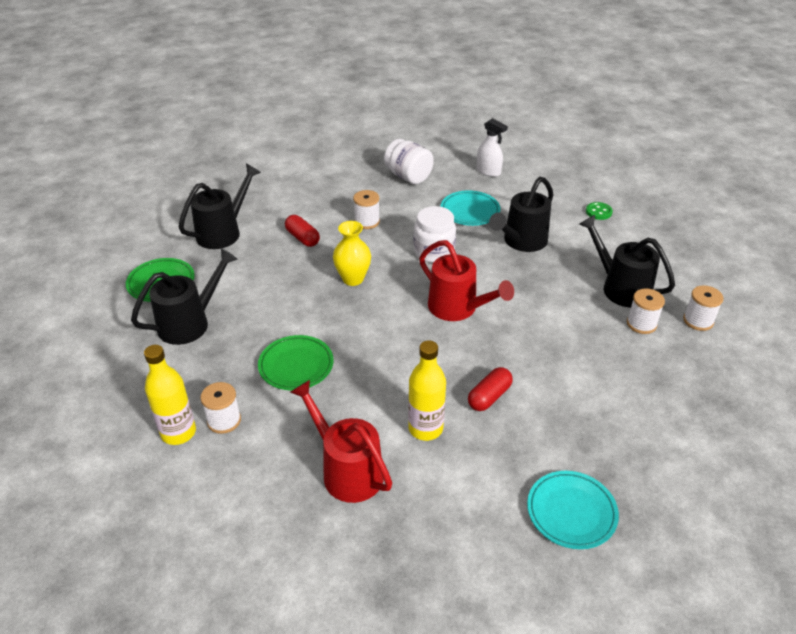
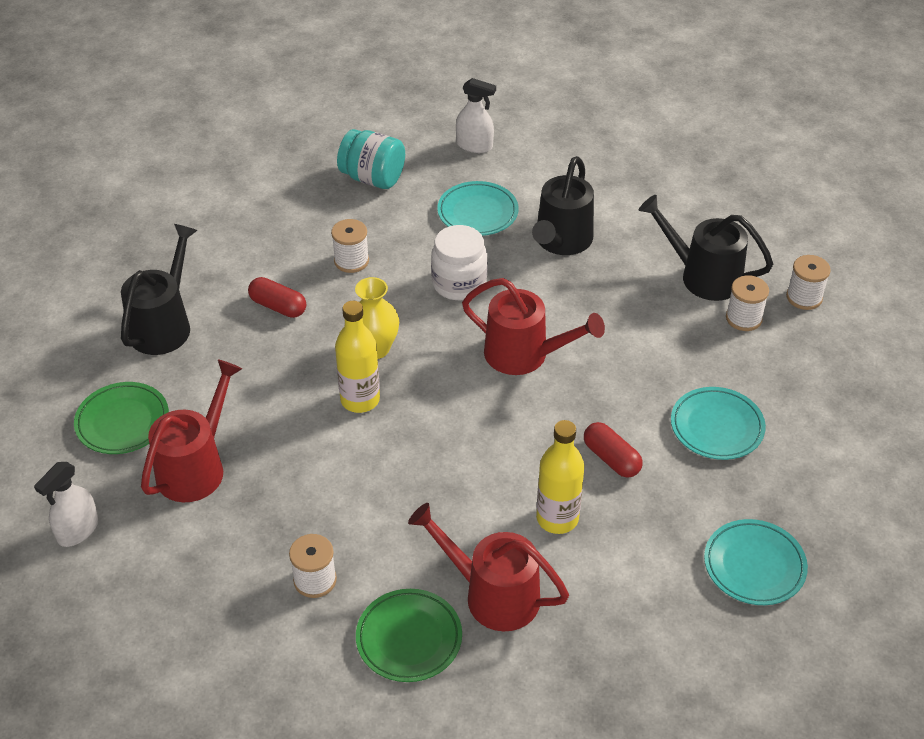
camera: 20 degrees left, 5 degrees up
black watering can [131,248,238,345] -> red watering can [141,359,242,502]
yellow bottle [144,345,196,445] -> yellow bottle moved to [335,301,380,413]
green plate [258,335,334,390] -> green plate moved to [356,589,462,682]
white jar [384,139,434,184] -> turquoise jar [337,129,405,189]
red capsule [468,367,513,411] -> red capsule turned 60 degrees counterclockwise [584,422,642,478]
green button [586,202,613,220] -> none
none -> white spray bottle [34,462,99,547]
none -> turquoise plate [671,387,766,460]

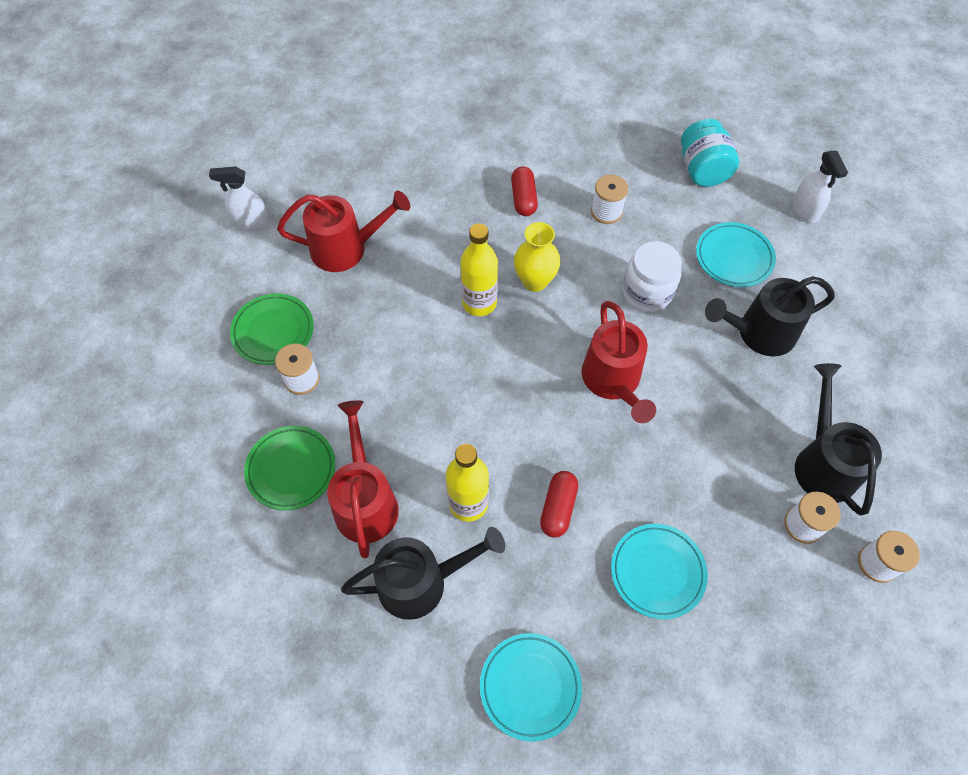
camera: 55 degrees right, 15 degrees up
green plate [74,382,169,454] -> green plate moved to [230,293,314,365]
black watering can [121,224,198,355] -> black watering can moved to [341,527,505,620]

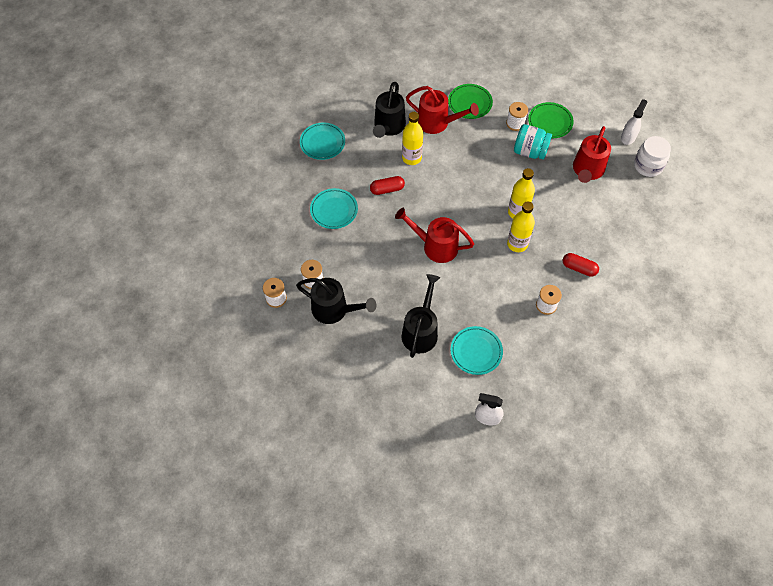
camera: 120 degrees right, 0 degrees up
yellow vase [514,222,561,292] -> yellow bottle [507,201,535,252]
red capsule [540,471,578,538] -> red capsule turned 60 degrees counterclockwise [370,176,405,195]
white jar [623,241,682,312] -> white jar moved to [634,136,671,177]
turquoise jar [681,119,739,187] -> turquoise jar moved to [514,124,552,160]

